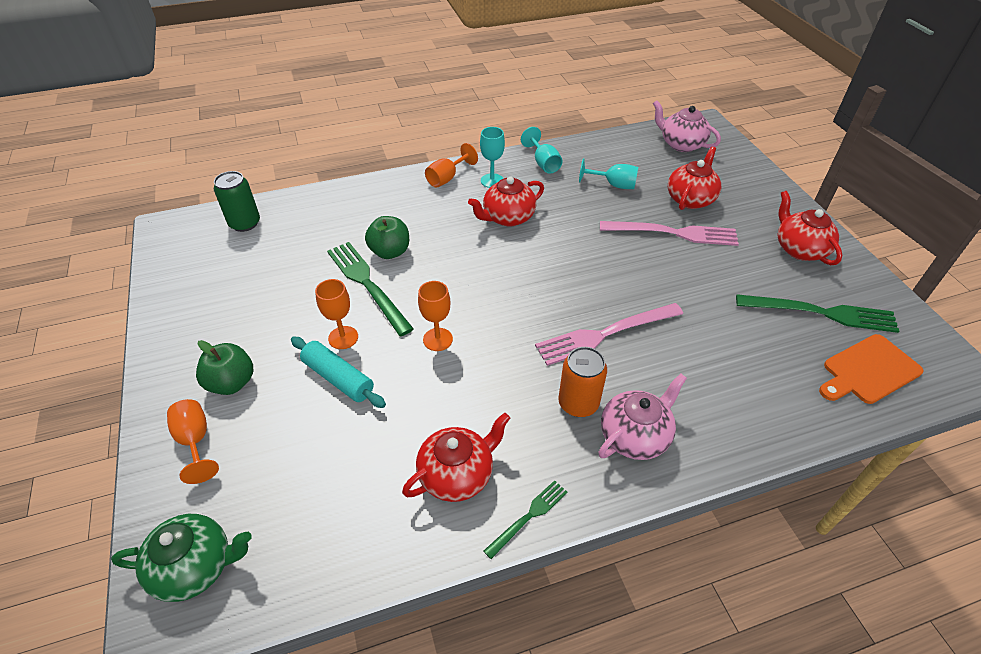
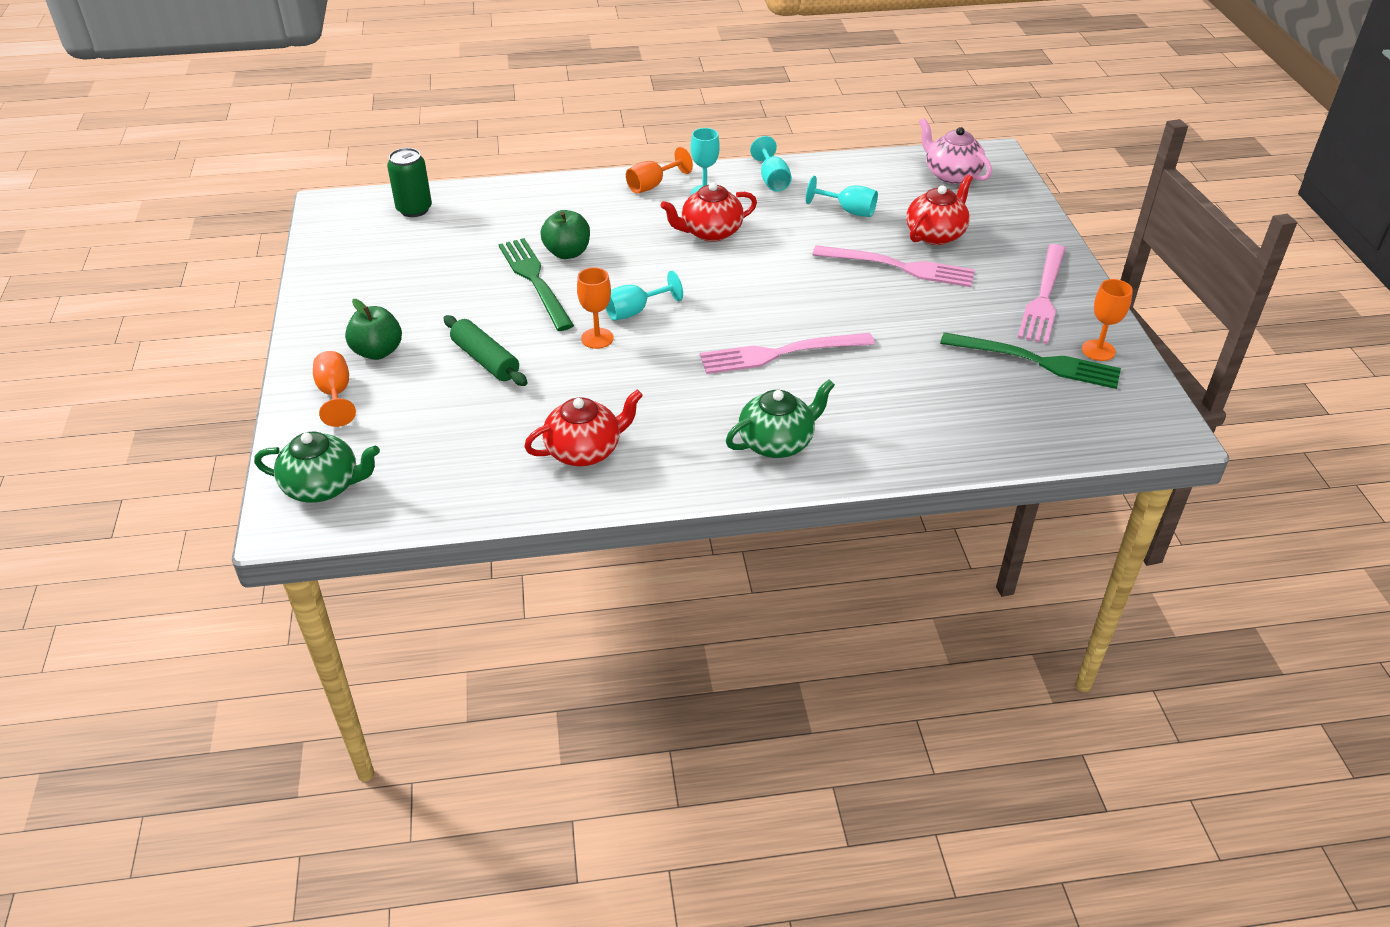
camera: 10 degrees right, 5 degrees down
turquoise rolling pin [291,337,386,408] -> green rolling pin [443,315,527,386]
orange goblet [315,279,358,349] -> orange goblet moved to [1082,279,1133,361]
green fork [484,480,568,559] -> none
orange can [558,347,607,417] -> none
pink teapot [598,373,687,460] -> green teapot [726,379,835,458]
red teapot [778,191,842,265] -> pink fork [1018,244,1066,344]
orange cutting board [819,334,923,404] -> none
none -> turquoise goblet [606,271,683,321]

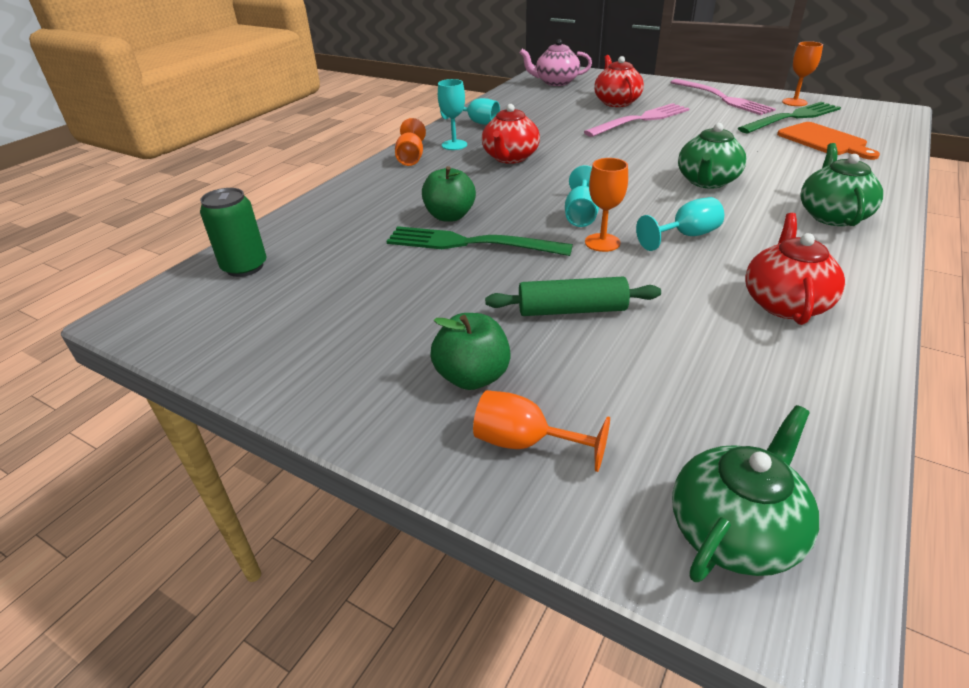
camera: 50 degrees left, 5 degrees down
pink fork [700,333,875,374] -> green teapot [678,123,746,189]
turquoise goblet [806,176,878,217] -> turquoise goblet moved to [636,197,724,251]
none -> orange cutting board [777,122,880,160]

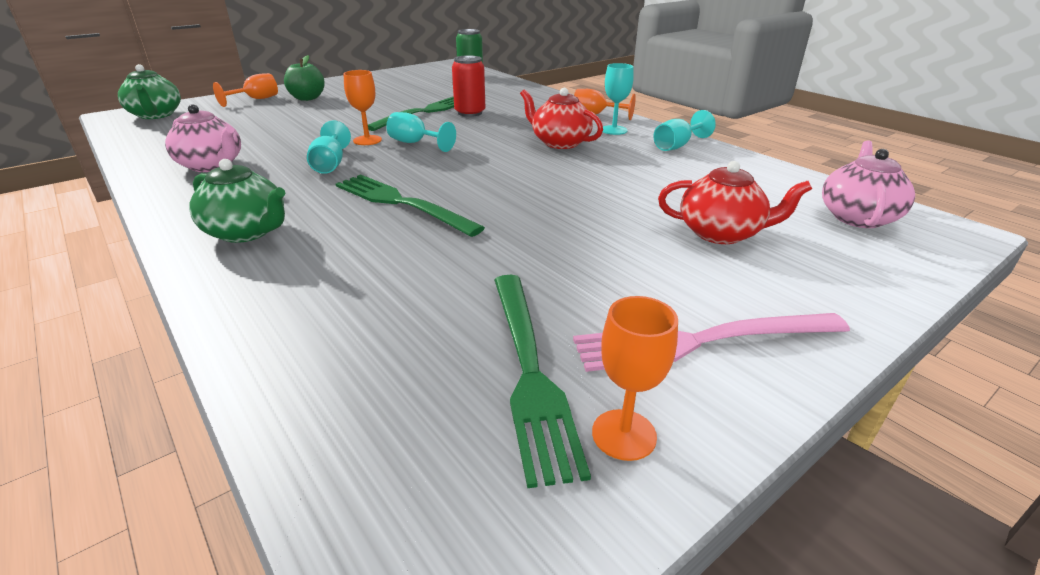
camera: 110 degrees right, 5 degrees down
green apple [422,166,476,222] -> red can [452,55,485,117]
green rolling pin [485,277,661,316] -> none
pink fork [584,103,690,137] -> none
green teapot [678,123,746,189] -> green fork [336,174,485,237]
red teapot [745,213,845,325] -> pink teapot [165,104,241,172]
orange cutting board [777,122,880,160] -> none

